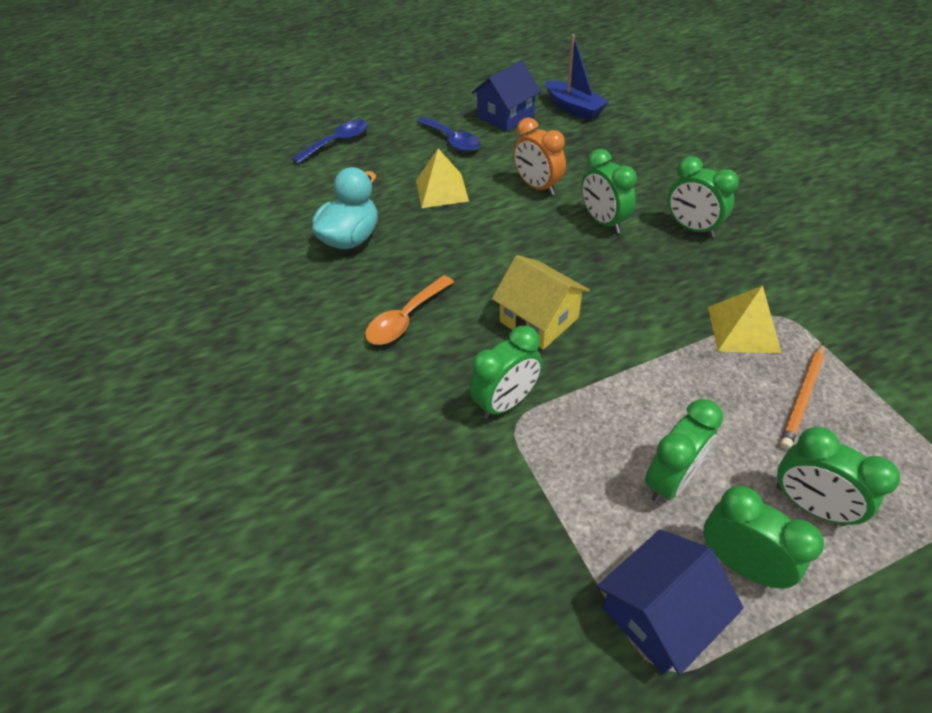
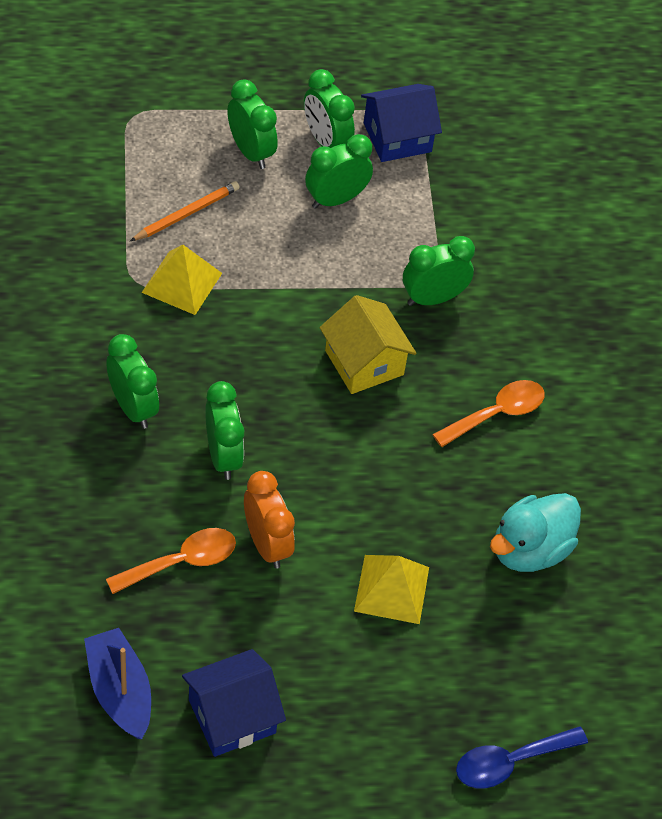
camera: 170 degrees left, 5 degrees up
blue spoon [417,117,480,152] -> none
none -> orange spoon [106,528,236,594]

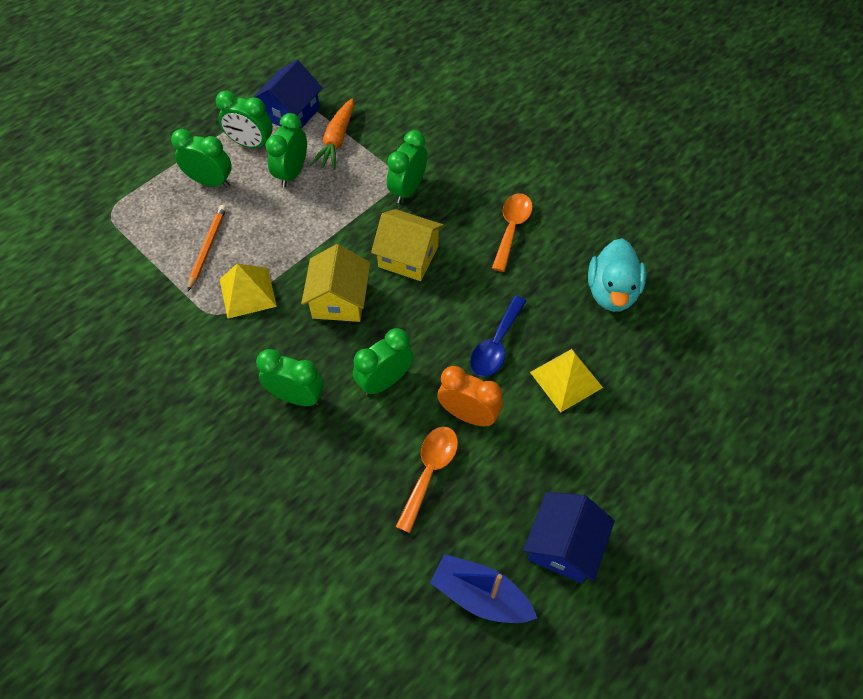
camera: 35 degrees left, 5 degrees up
green clock [205,381,244,480] -> green clock turned 75 degrees counterclockwise [353,328,414,395]
blue spoon [456,726,588,788] -> blue spoon moved to [470,295,527,377]
none -> yellow house [301,244,370,322]
none -> orange carrot [310,98,354,170]

